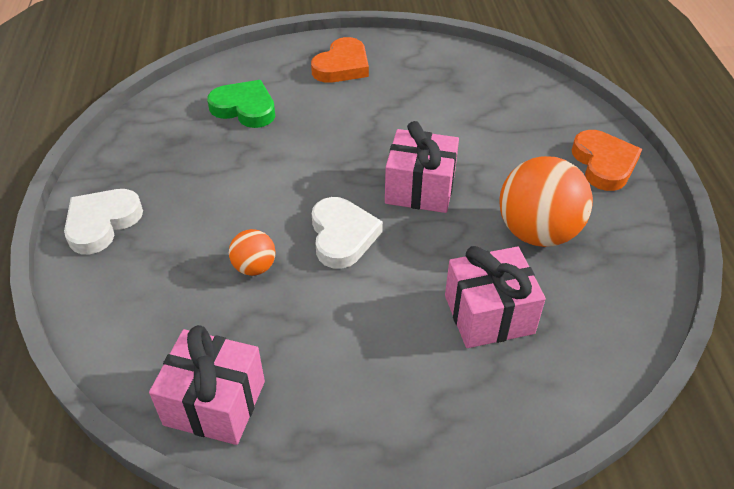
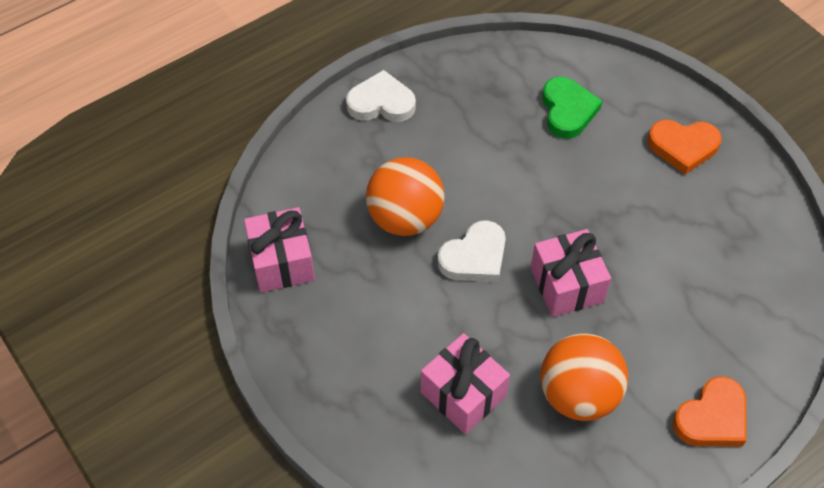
camera: 60 degrees right, 10 degrees up
orange ball [229,229,276,276] -> orange ball [366,157,444,236], size x1.99

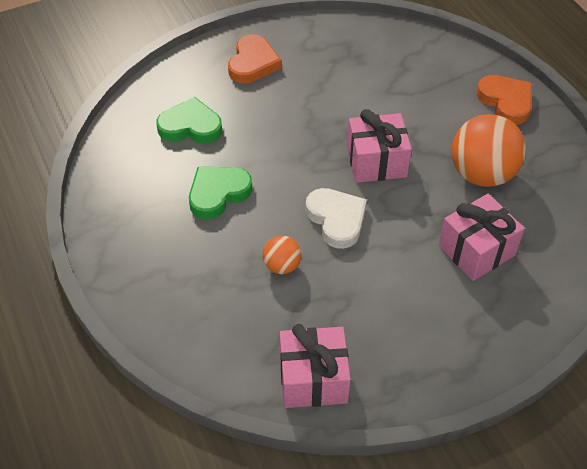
camera: 80 degrees left, 5 degrees down
white heart [346,70,416,122] -> none
orange ball [366,157,444,236] -> orange ball [263,236,301,274], size x0.50
none -> green heart [189,167,252,219]

